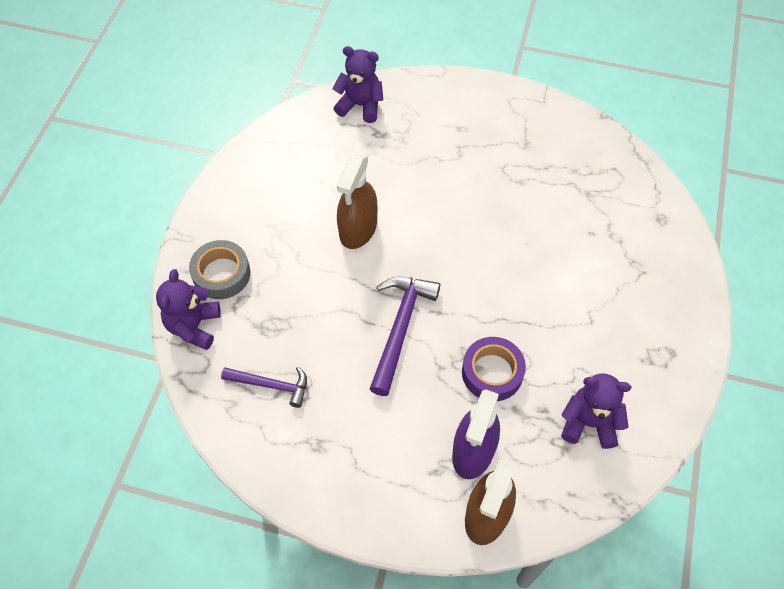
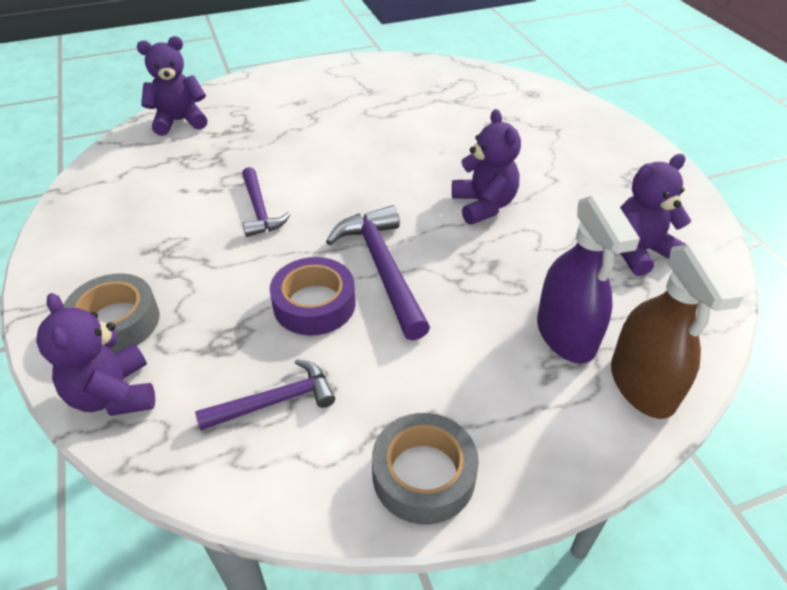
camera: 35 degrees left, 15 degrees down
brown spray bottle [337,154,377,249] -> purple hammer [242,167,291,237]
purple tape [462,337,526,401] -> purple tape moved to [270,257,355,336]
none -> grey tape [372,413,479,524]
none -> purple teddy bear [452,109,521,225]

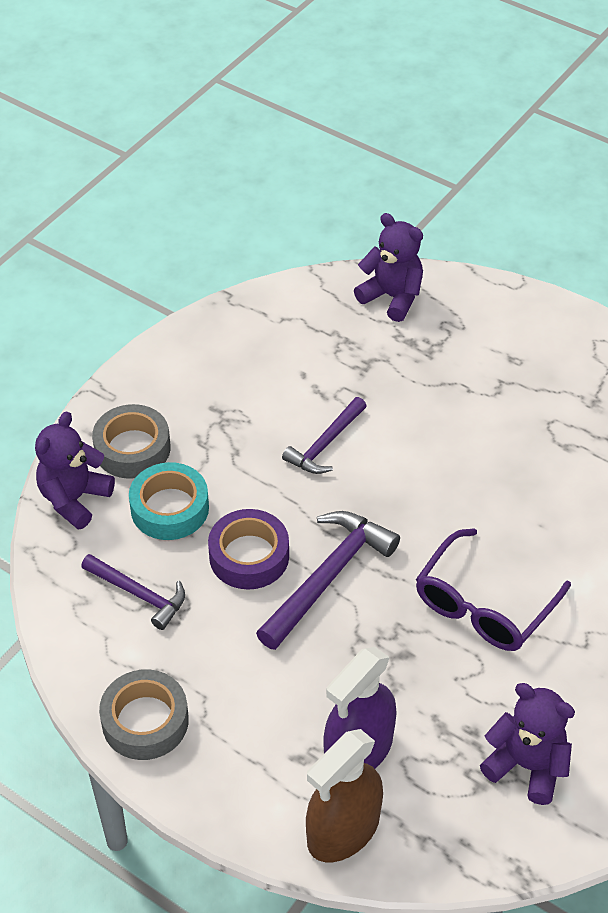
camera: 55 degrees right, 5 degrees up
purple teddy bear [452,109,521,225] -> purple glasses [416,528,571,651]
none -> turquoise tape [129,462,209,540]

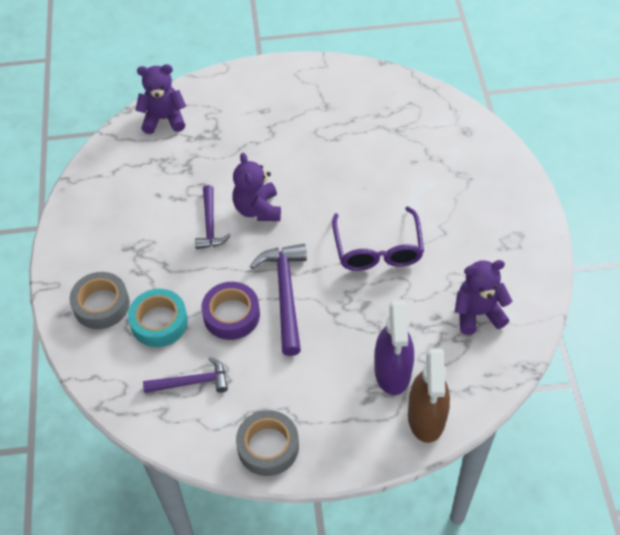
camera: 40 degrees left, 5 degrees up
purple teddy bear [35,411,115,529] -> purple teddy bear moved to [232,153,281,221]

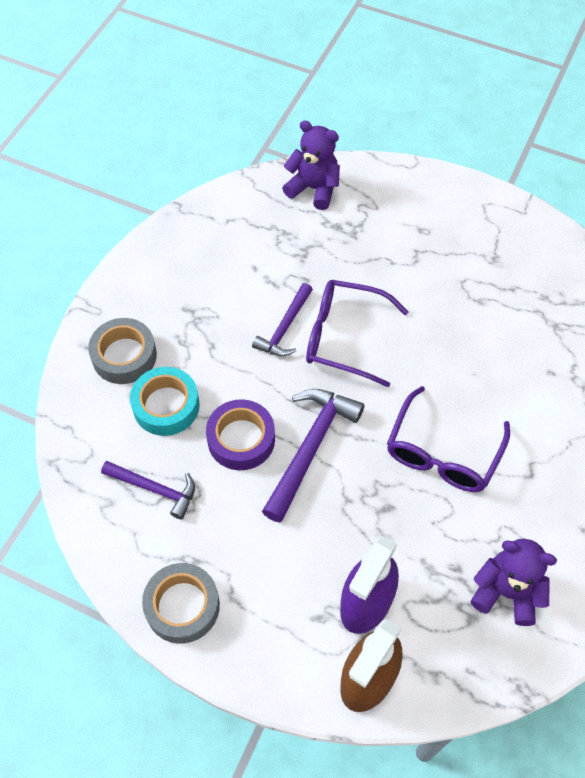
camera: 30 degrees right, 5 degrees up
purple teddy bear [232,153,281,221] -> purple glasses [306,280,409,387]

